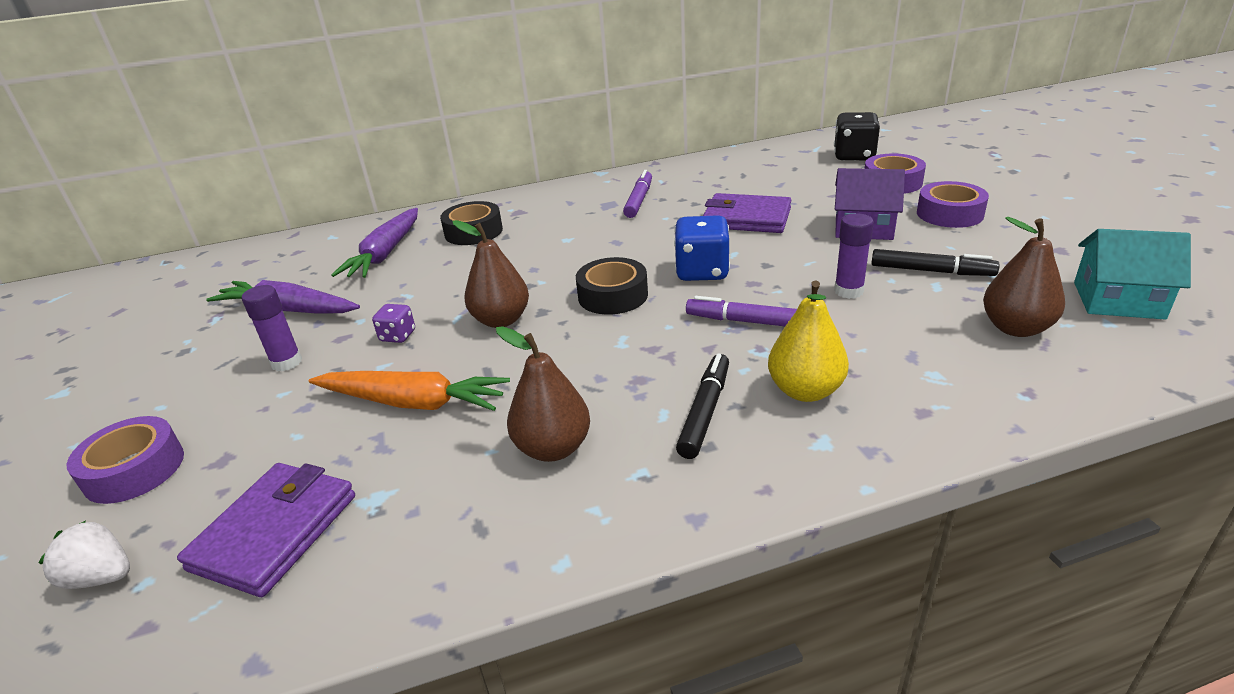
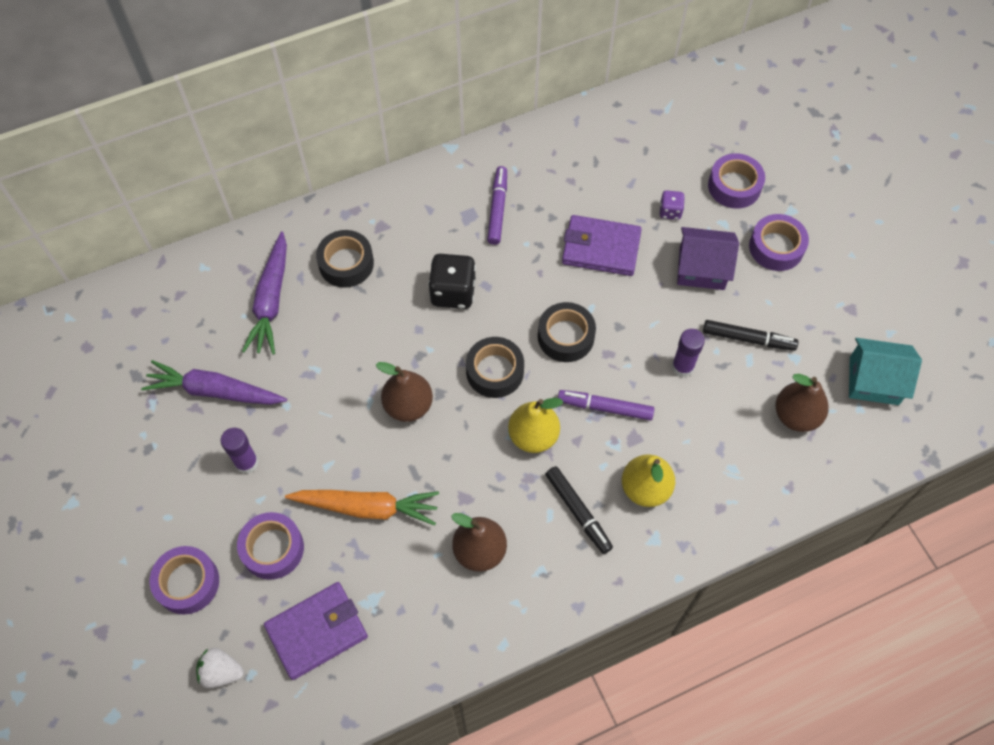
camera: 10 degrees left, 30 degrees up
purple wallet [177,463,355,597] -> purple wallet turned 45 degrees clockwise [264,582,368,680]
purple dice [372,304,415,343] -> purple dice moved to [660,190,685,220]
blue dice [674,215,730,281] -> black tape [538,302,596,362]
black marker [676,353,729,459] -> black marker turned 135 degrees clockwise [546,466,613,554]
black dice [834,112,880,161] -> black dice moved to [428,254,476,309]
none -> purple tape [237,512,304,580]
none -> yellow pear [508,398,563,453]

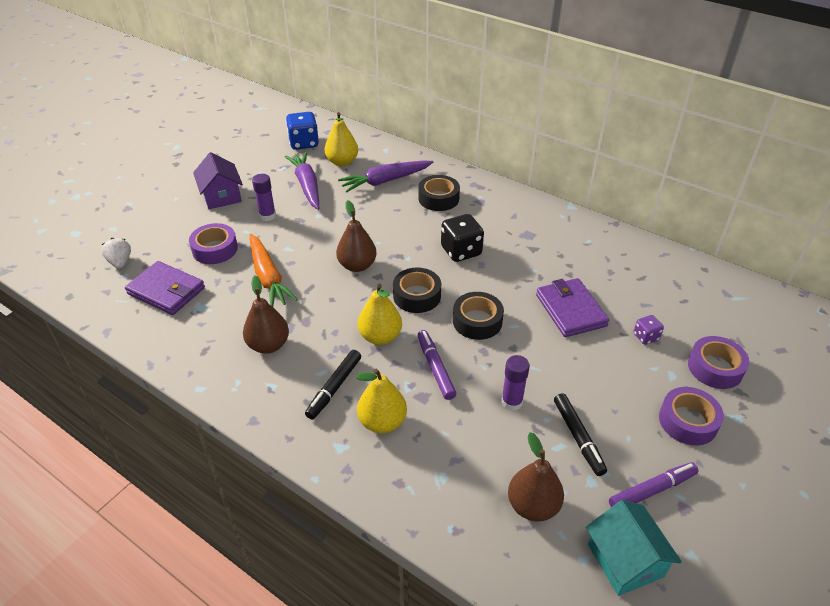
camera: 60 degrees right, 20 degrees down
purple tape [150,546,219,614] -> none
purple marker [487,166,507,245] -> purple marker moved to [609,462,698,507]
purple house [677,227,739,290] -> purple house moved to [193,152,243,209]
none -> blue dice [286,112,319,150]
none -> yellow pear [325,112,358,166]

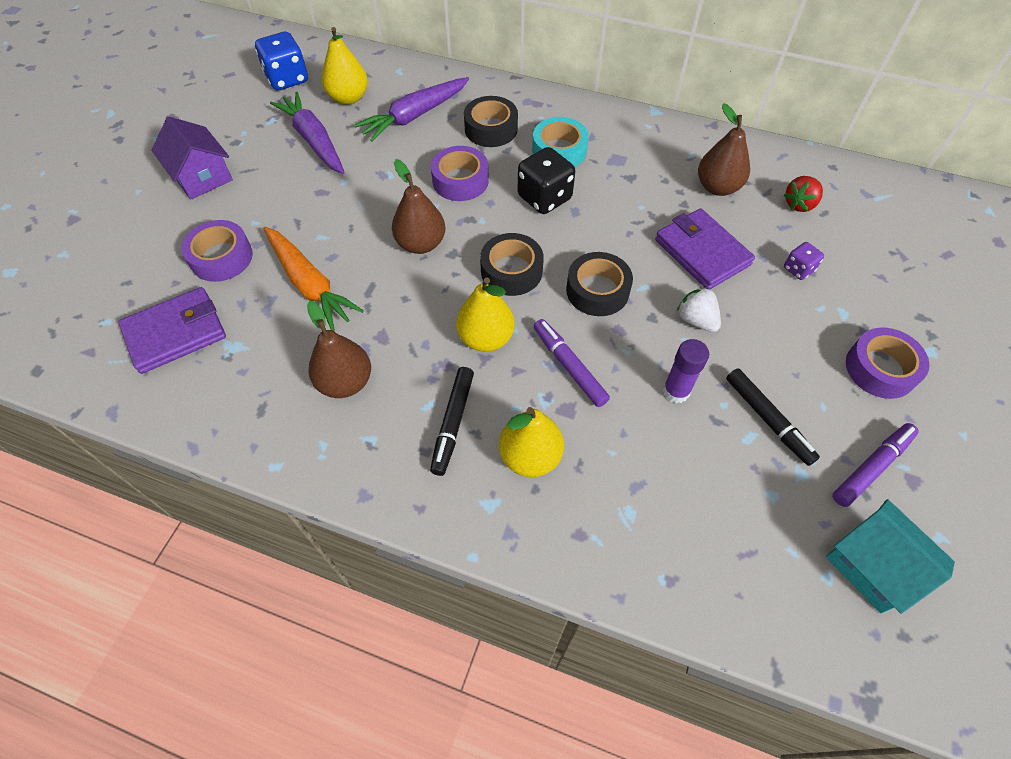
camera: 15 degrees left, 15 degrees up
white strawberry [101,238,131,269] -> white strawberry moved to [677,287,721,332]
purple wallet [125,261,205,315] -> purple wallet turned 45 degrees counterclockwise [118,287,226,374]
purple glue stick [252,174,276,221] -> none
brown pear [508,432,564,522] -> brown pear moved to [698,103,750,196]
purple tape [688,336,749,389] -> purple tape moved to [431,146,489,201]
none -> turquoise tape [532,117,589,167]
none -> red strawberry [784,176,823,212]

